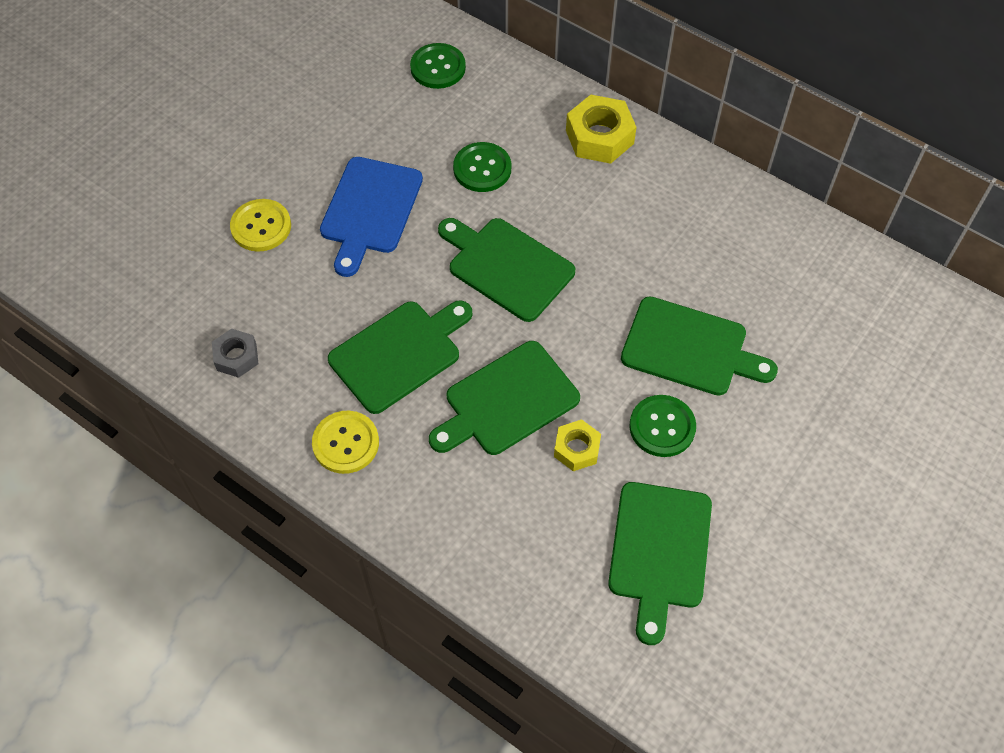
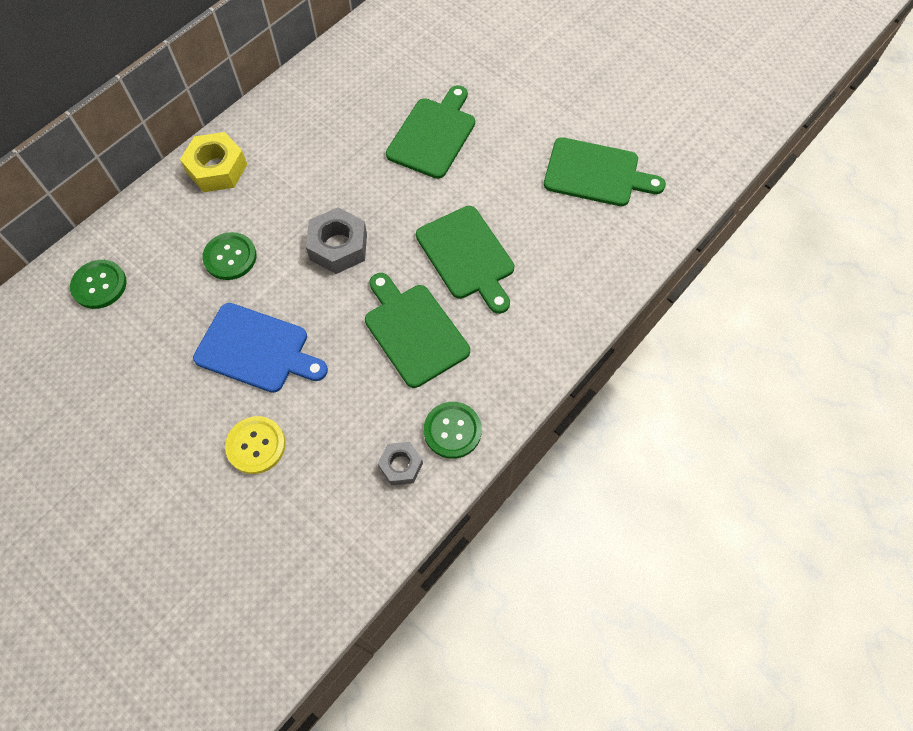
camera: 85 degrees left, 5 degrees up
yellow button [312,411,379,474] -> none
green cutting board [438,218,575,322] -> grey nut [306,207,367,274]
yellow nut [554,419,601,471] -> none
green button [629,395,696,457] -> green button moved to [424,402,482,459]

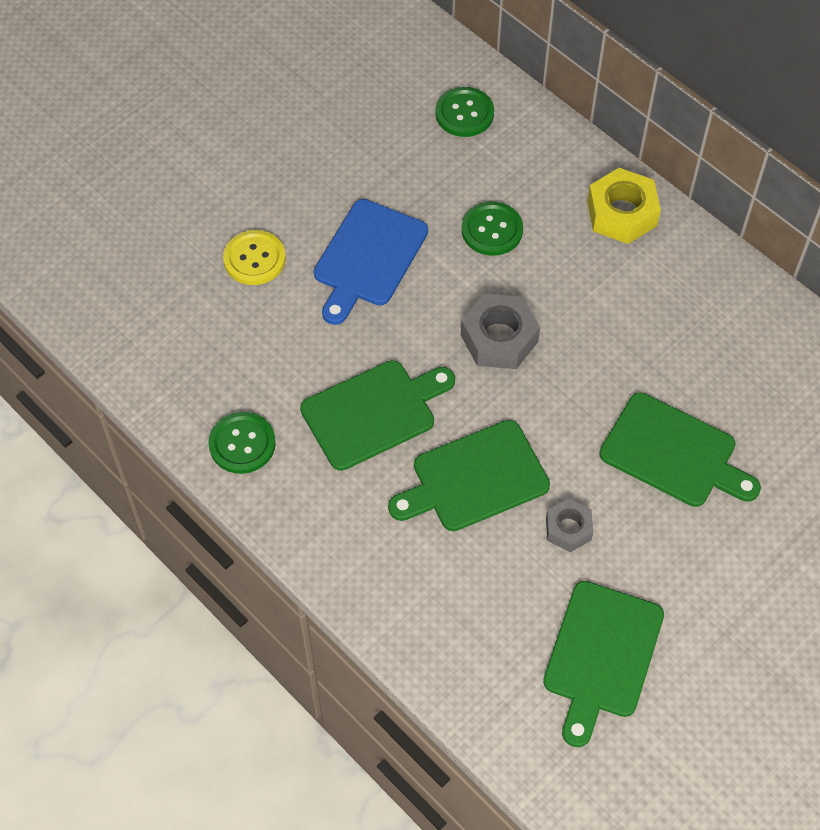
camera: 95 degrees right, 5 degrees down
grey nut [378,442,423,485] -> grey nut moved to [546,498,593,552]

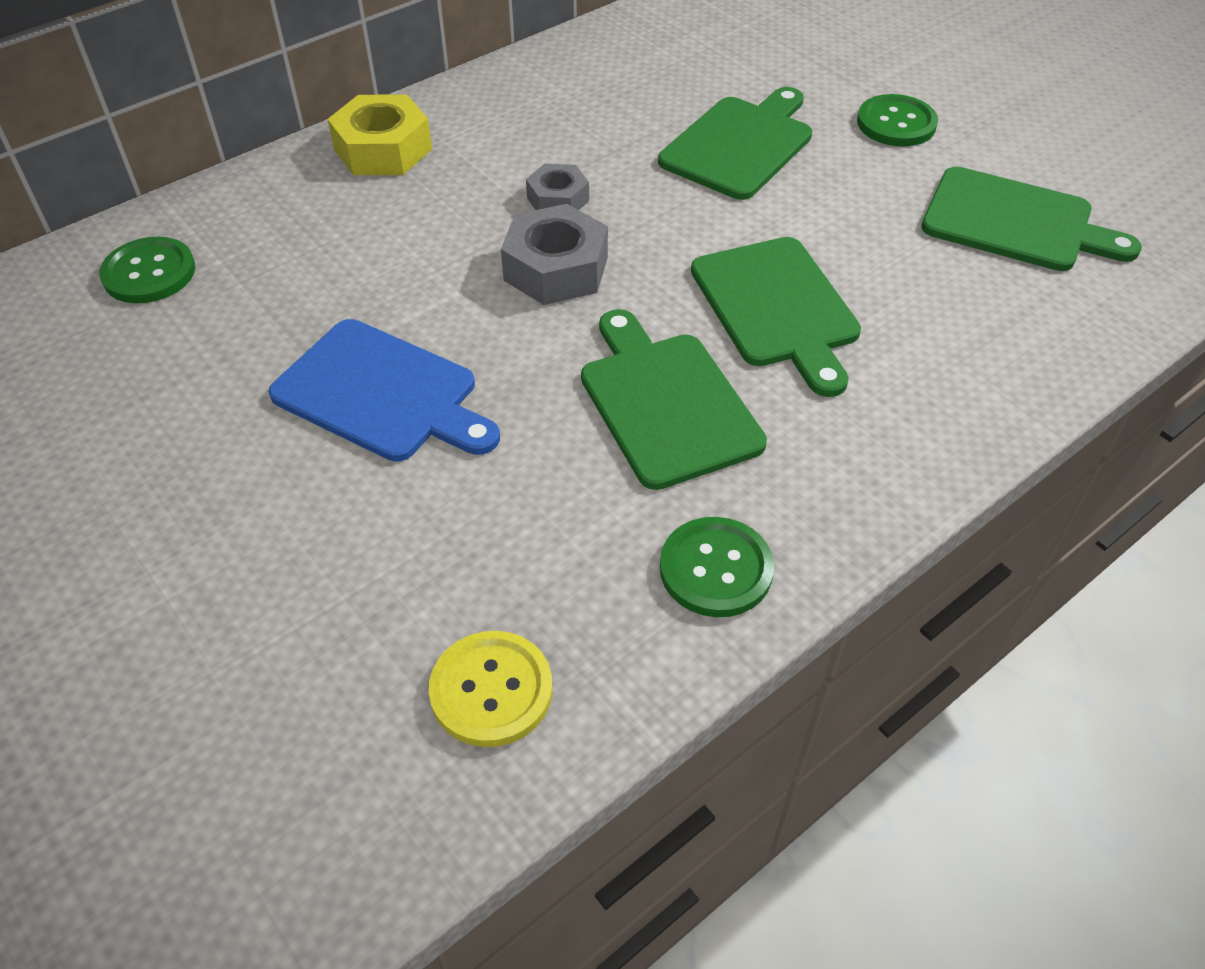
camera: 85 degrees left, 10 degrees down
yellow button [223,230,286,285] -> yellow button moved to [429,631,553,747]
green button [462,202,523,256] -> green button moved to [857,94,938,146]
grey nut [546,498,593,552] -> grey nut moved to [526,164,589,210]

